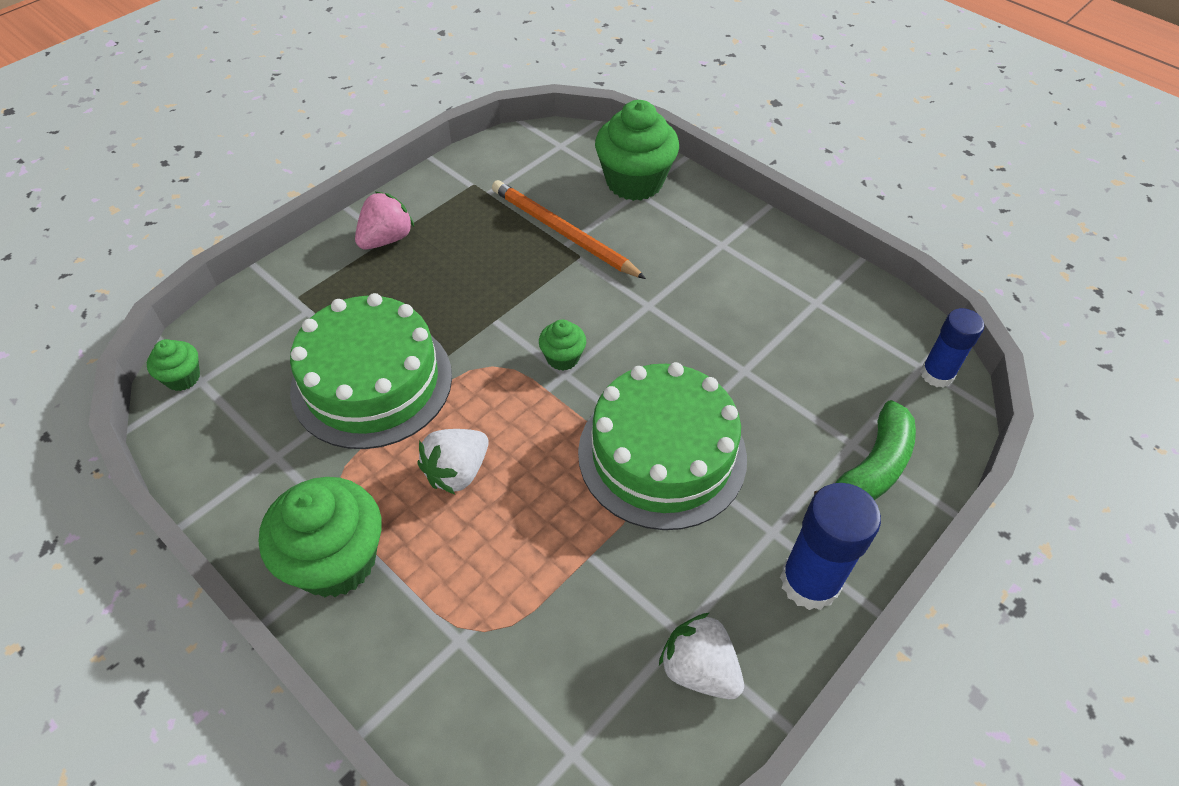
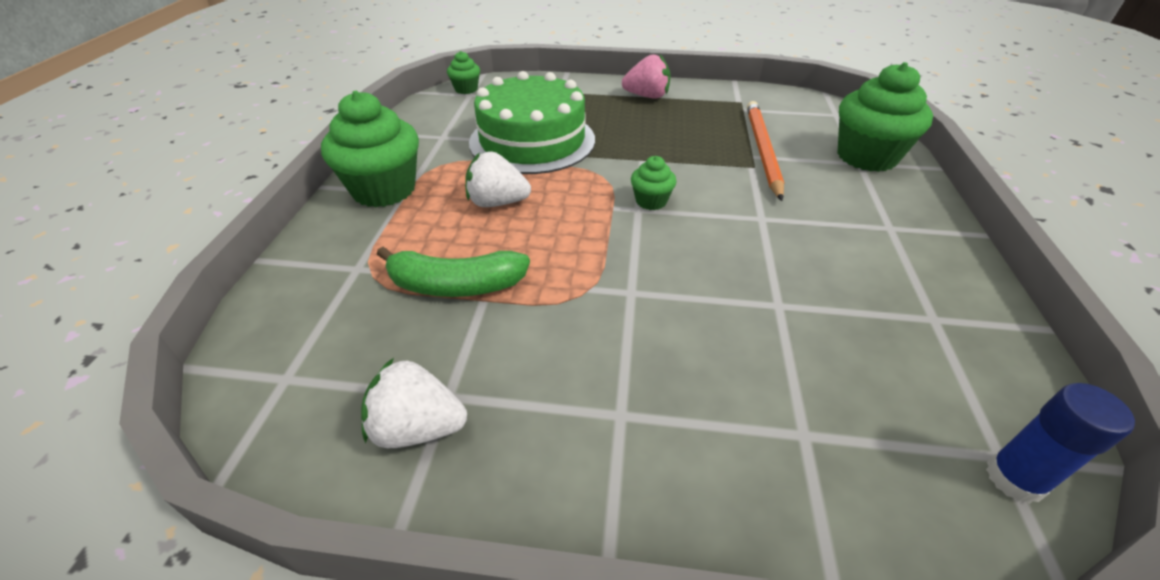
camera: 55 degrees right, 10 degrees down
green cake [578,362,747,530] -> none
white strawberry [659,613,744,699] -> white strawberry turned 90 degrees counterclockwise [361,358,467,448]
blue glue stick [780,483,881,610] -> none
green banana [814,400,916,500] -> green banana moved to [377,247,530,297]

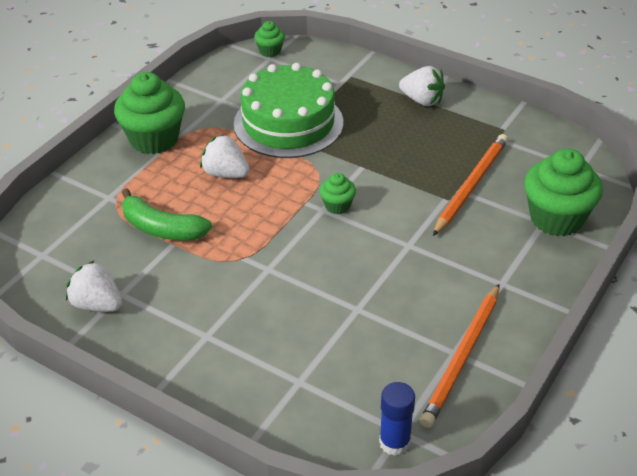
camera: 25 degrees right, 0 degrees up
pink strawberry [622,54,671,99] -> white strawberry [399,66,445,106]
none -> orange pencil [420,284,500,428]

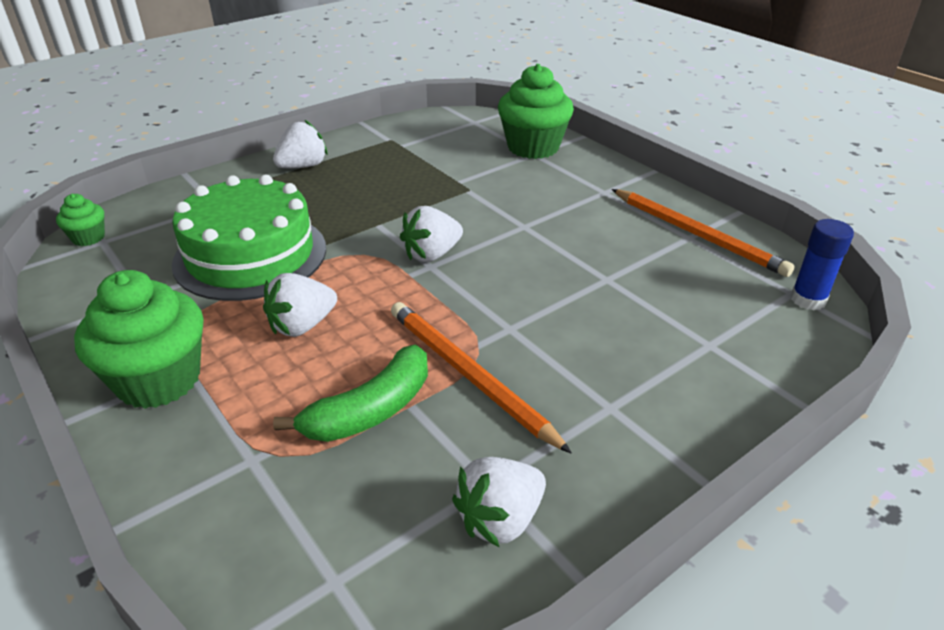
camera: 70 degrees left, 5 degrees down
green cupcake [320,173,356,214] -> white strawberry [400,206,463,262]
orange pencil [433,134,508,236] -> orange pencil moved to [391,302,572,454]

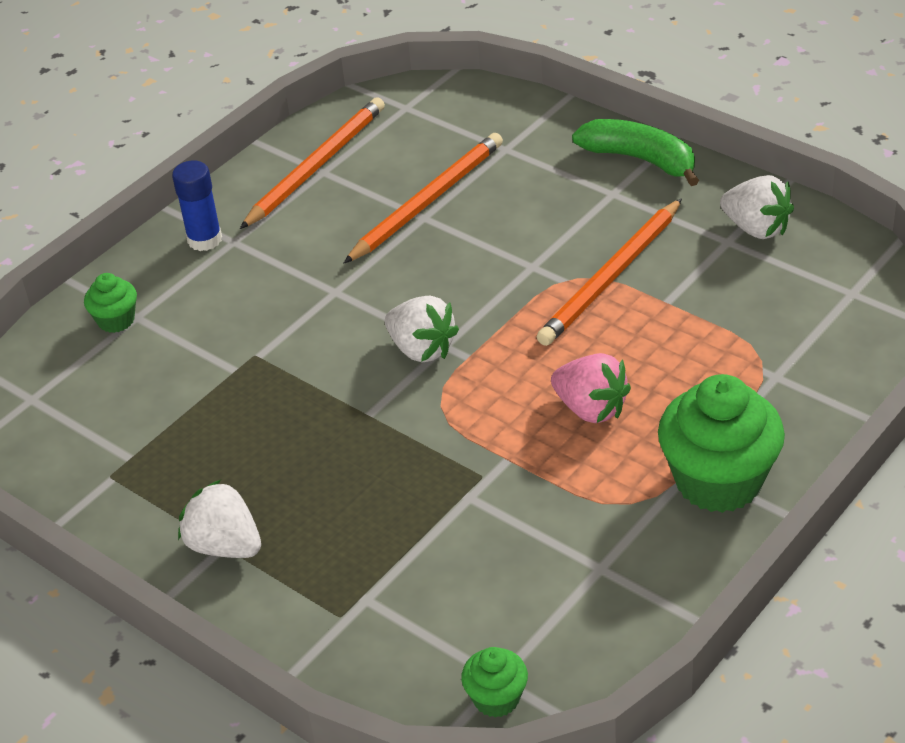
camera: 100 degrees left, 5 degrees up
green cake [172,175,326,301] -> none
white strawberry [263,273,337,337] -> pink strawberry [551,353,631,423]
green banana [273,345,428,442] -> green banana moved to [572,119,699,186]
green cupcake [498,64,574,159] -> green cupcake [84,273,137,333], size x0.49
blue glue stick [790,219,854,310] -> blue glue stick moved to [172,160,222,251]
none -> orange pencil [343,133,503,264]

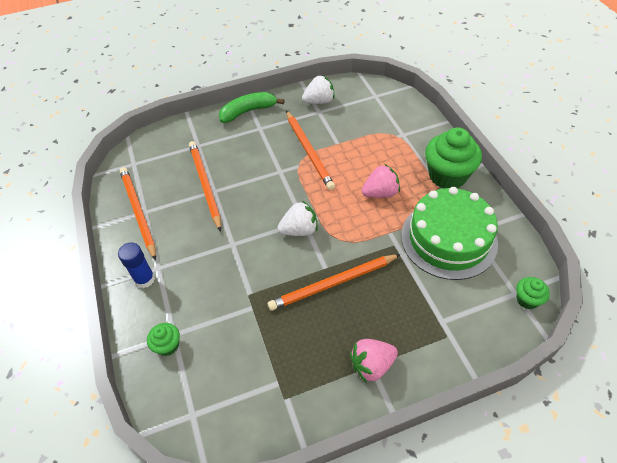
camera: 60 degrees left, 10 degrees up
white strawberry [178,480,261,558] -> pink strawberry [350,339,398,383]
none -> orange pencil [268,254,401,311]
none -> green cake [401,187,498,280]

